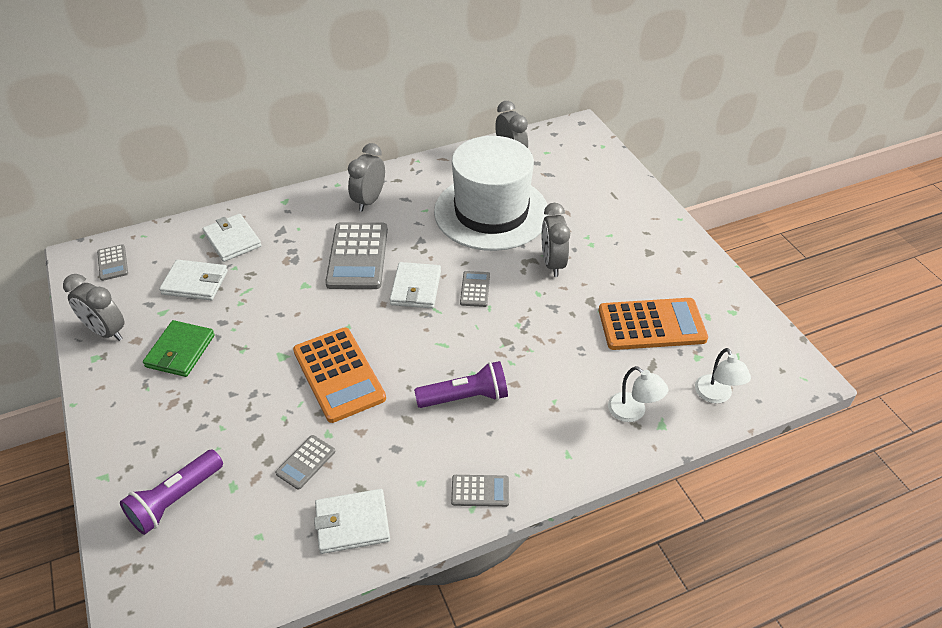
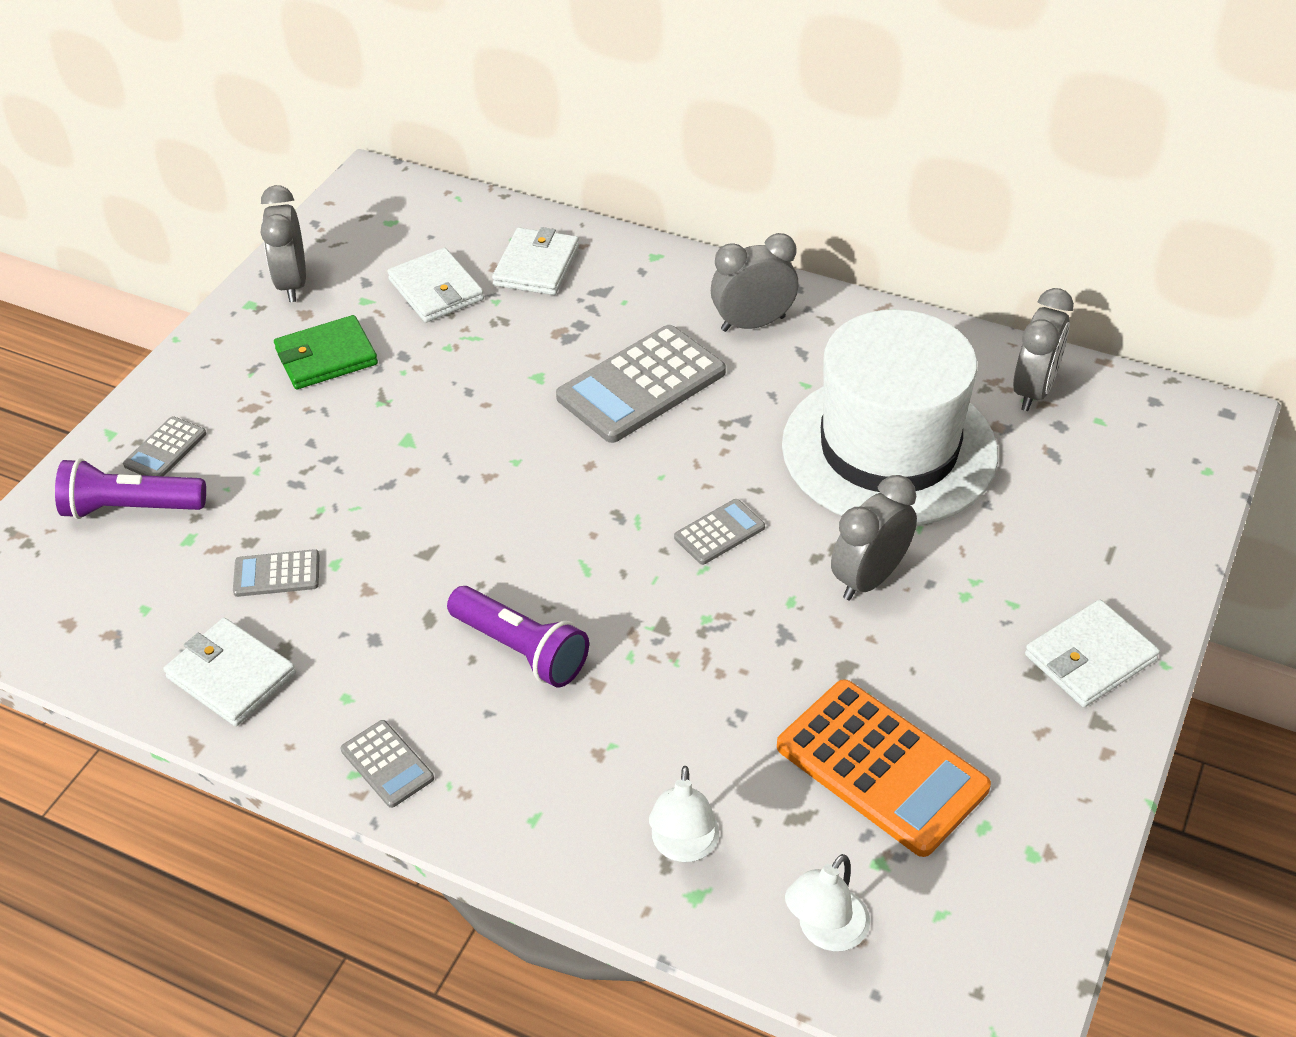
camera: 50 degrees right, 0 degrees up
grey calculator [97,244,128,281] -> grey calculator moved to [123,416,206,476]
orange calculator [293,327,386,423] -> none
white wallet [390,262,441,308] -> white wallet moved to [1025,599,1160,707]

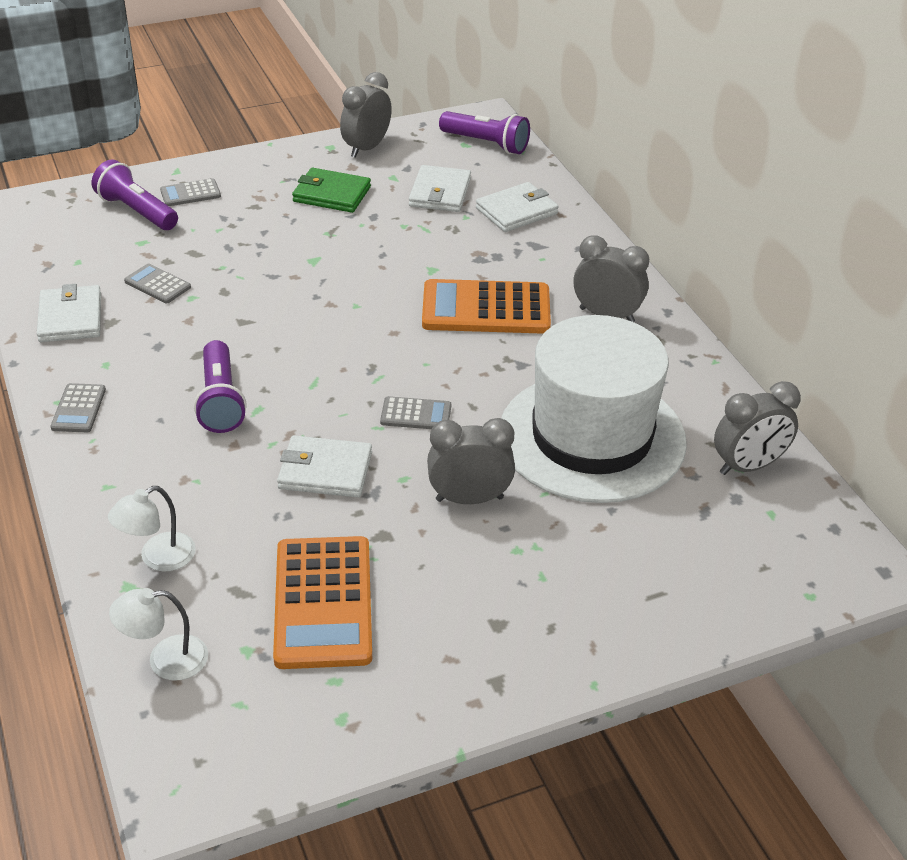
camera: 40 degrees right, 5 degrees down
grey calculator [556,325,726,443] -> orange calculator [422,279,551,334]
white wallet [1025,599,1160,707] -> white wallet moved to [277,435,372,497]
none -> purple flashlight [439,111,530,154]

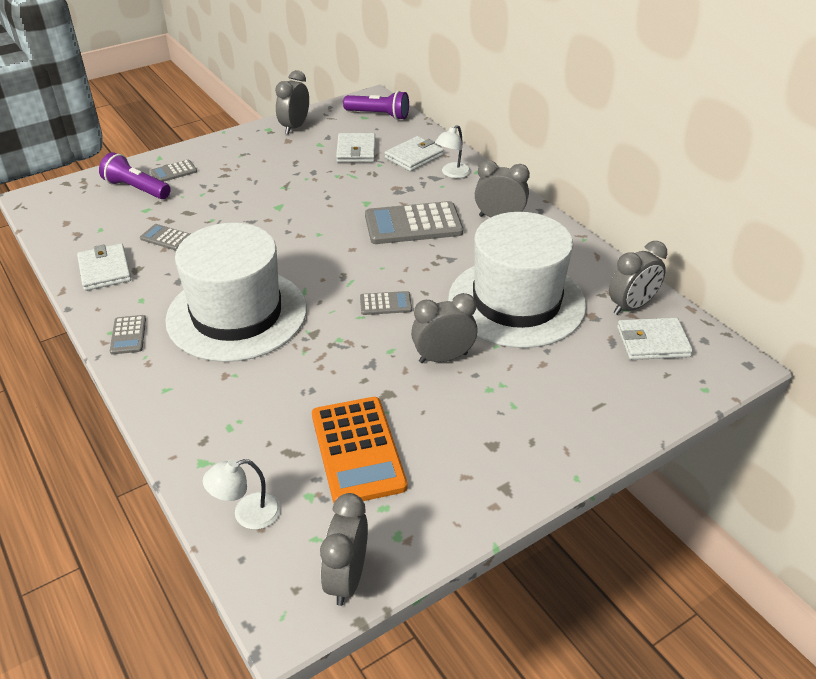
camera: 10 degrees left, 0 degrees up
white lamp [108,486,196,572] -> white lamp moved to [435,125,471,178]
purple flashlight [194,340,247,433] -> white hat [165,223,307,362]
white wallet [277,435,372,497] -> white wallet moved to [617,318,693,360]
green wallet [292,168,371,213] -> none
orange calculator [422,279,551,334] -> grey calculator [365,201,463,244]
none -> grey clock [320,493,368,606]

